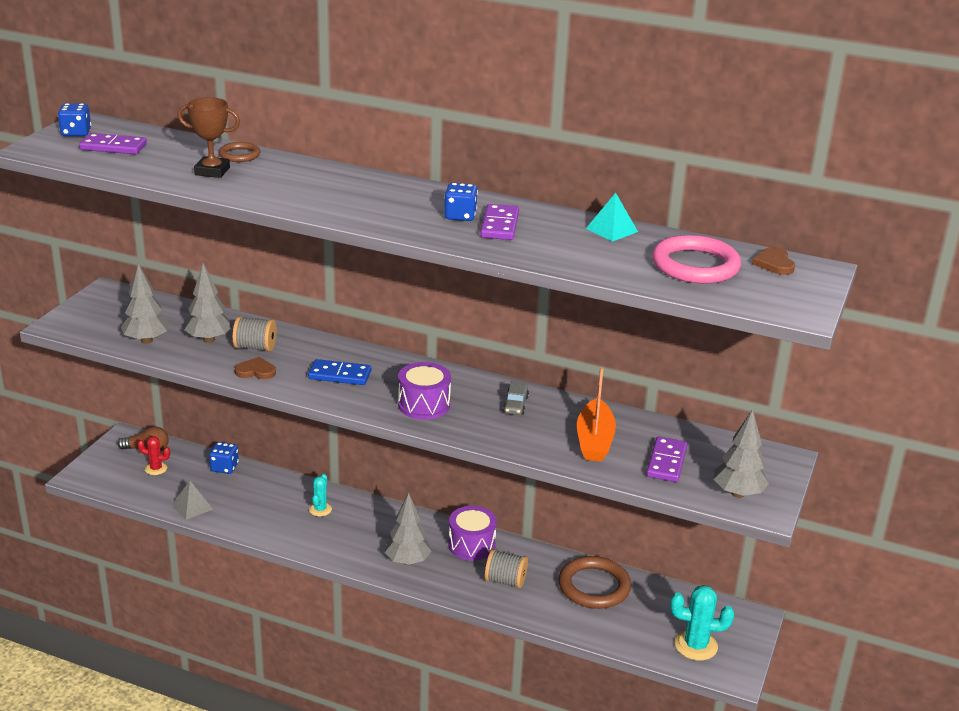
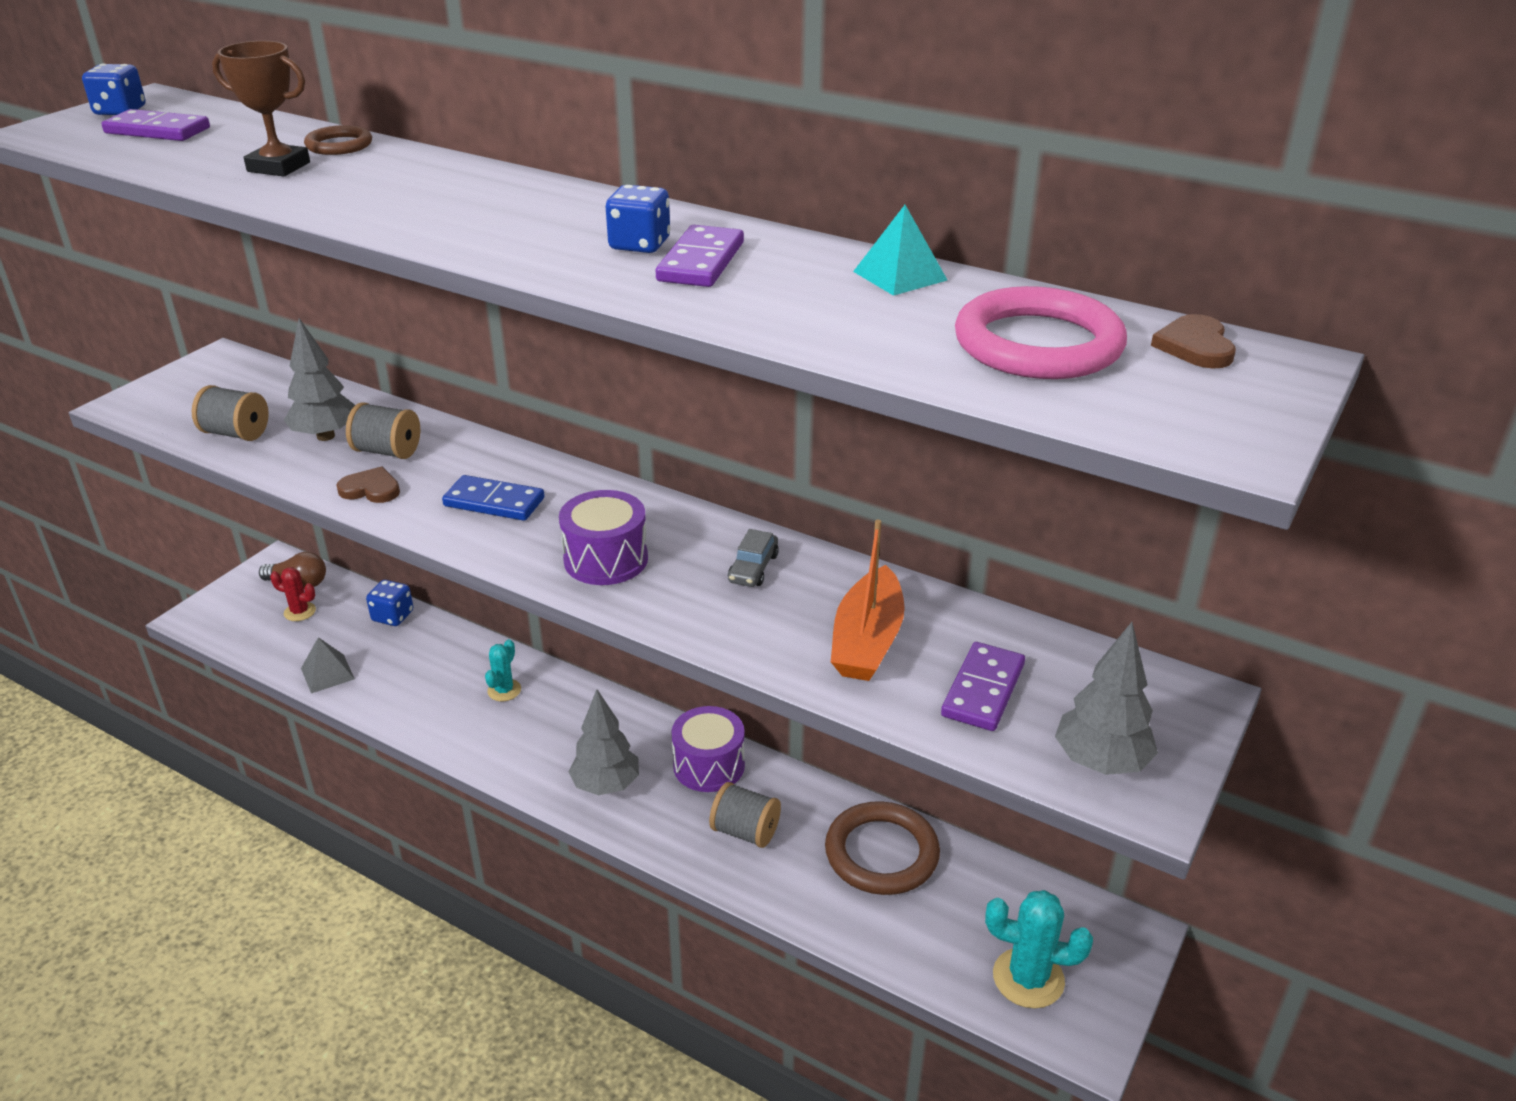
camera: 10 degrees right, 5 degrees up
grey tree [121,263,169,344] -> grey spool [192,385,269,441]

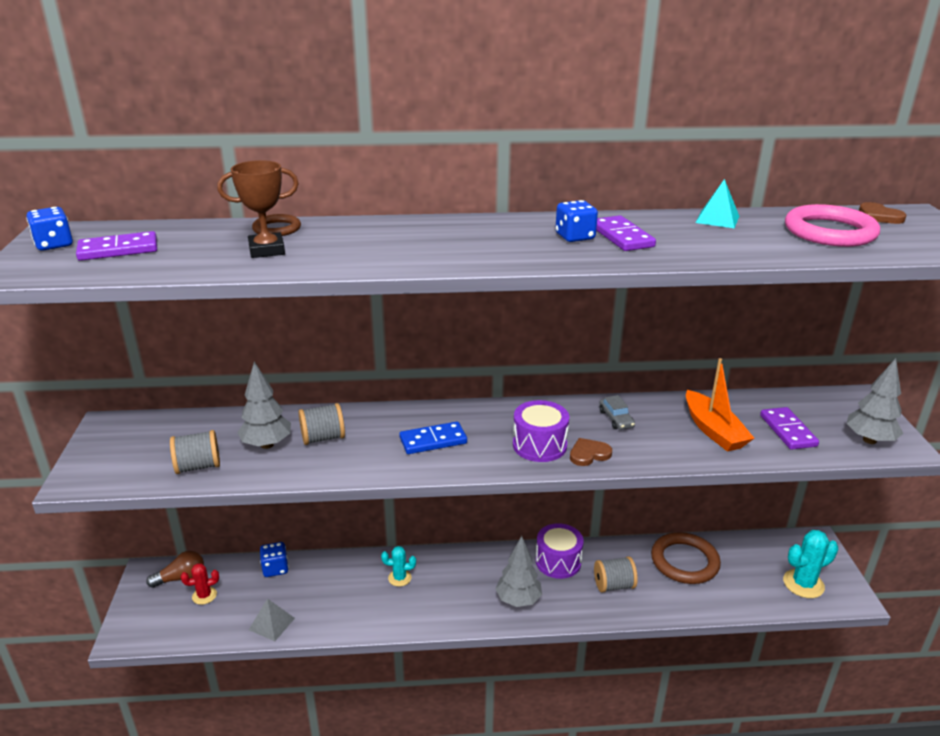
camera: 35 degrees left, 5 degrees down
brown heart [337,466,400,503] -> brown heart moved to [570,438,612,466]
turquoise cactus [485,639,521,701] -> turquoise cactus turned 75 degrees counterclockwise [381,546,416,587]

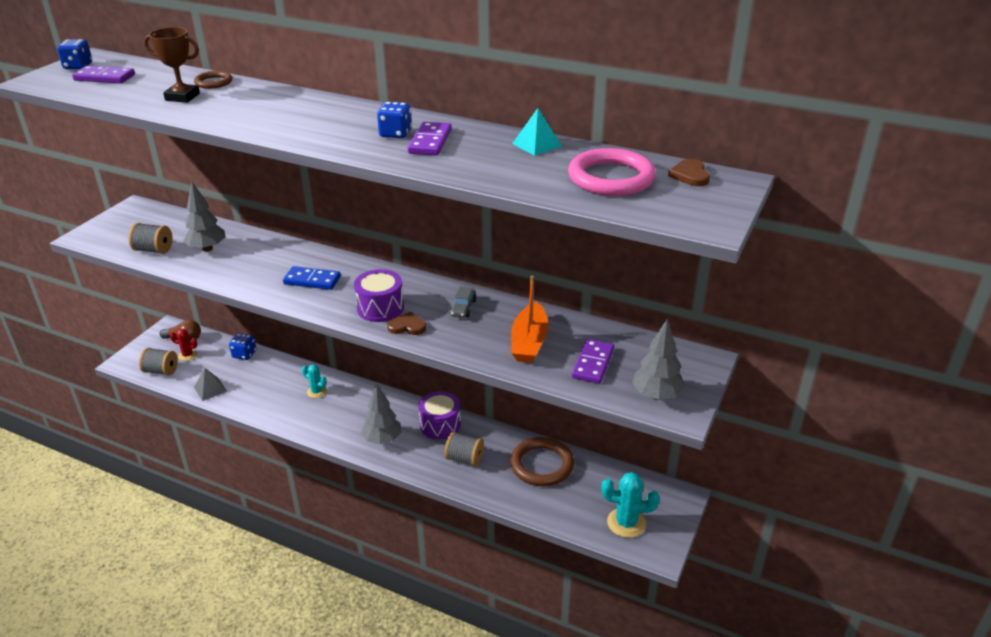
camera: 30 degrees right, 5 degrees up
grey spool [299,403,345,445] -> grey spool moved to [139,348,178,376]

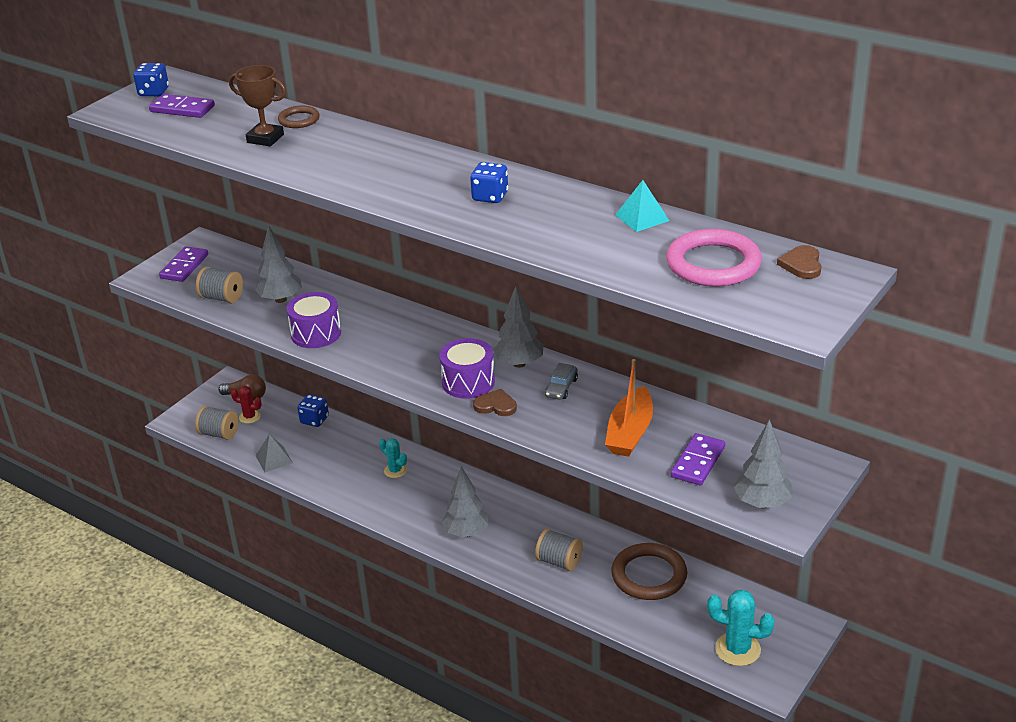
camera: 10 degrees right, 0 degrees up
blue domino [283,266,341,290] -> none
purple domino [408,122,452,156] -> purple domino moved to [159,246,208,282]
purple drum [419,391,461,440] -> purple drum moved to [286,292,341,348]
none -> grey tree [493,286,544,368]

